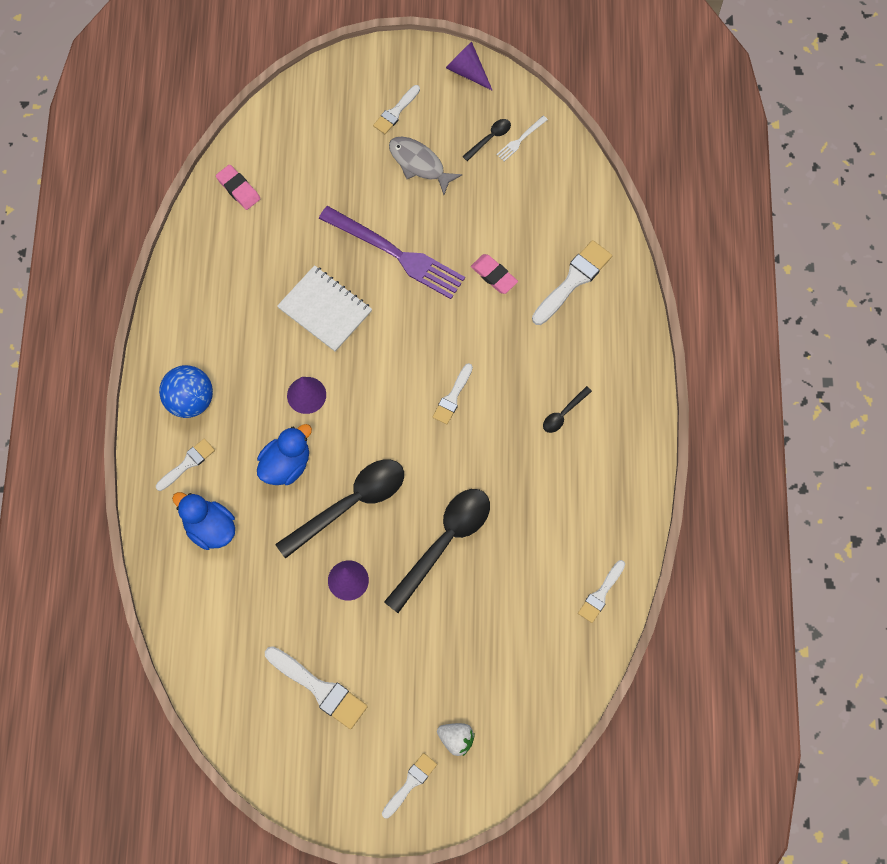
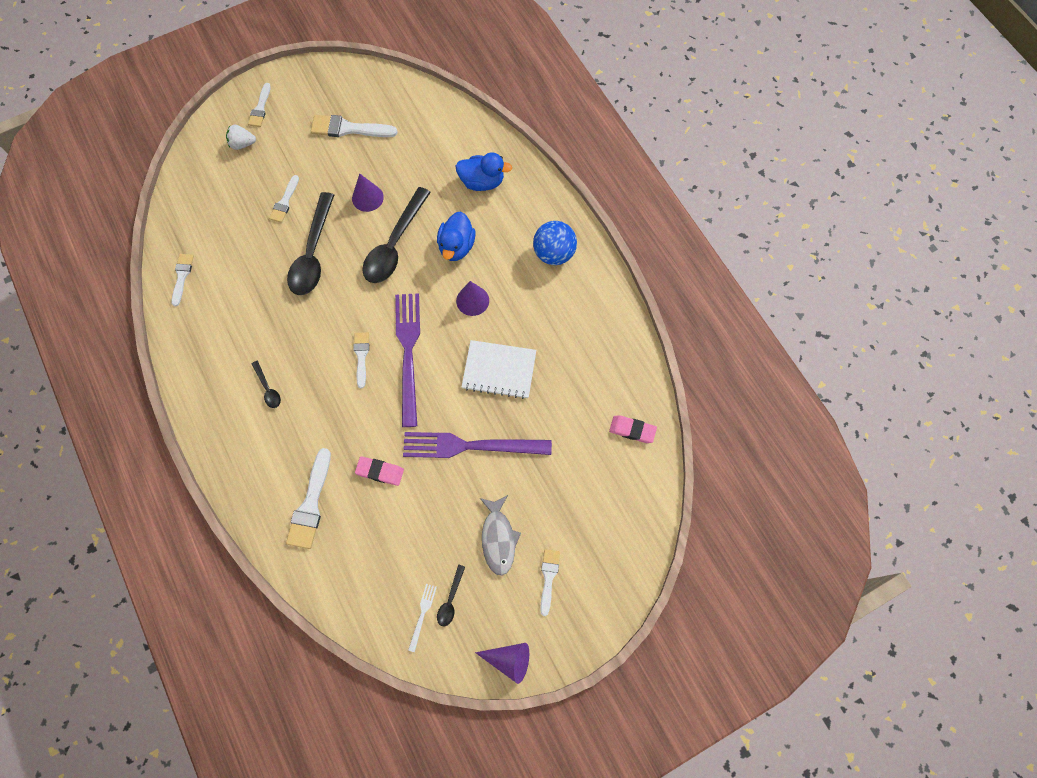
camera: 150 degrees right, 0 degrees up
white brush [156,438,215,491] -> white brush moved to [269,175,299,223]
grey fish [389,137,462,195] -> grey fish turned 75 degrees clockwise [480,495,521,576]
black spoon [543,386,592,433] -> black spoon turned 135 degrees clockwise [252,361,281,408]
none -> purple fork [395,293,420,427]

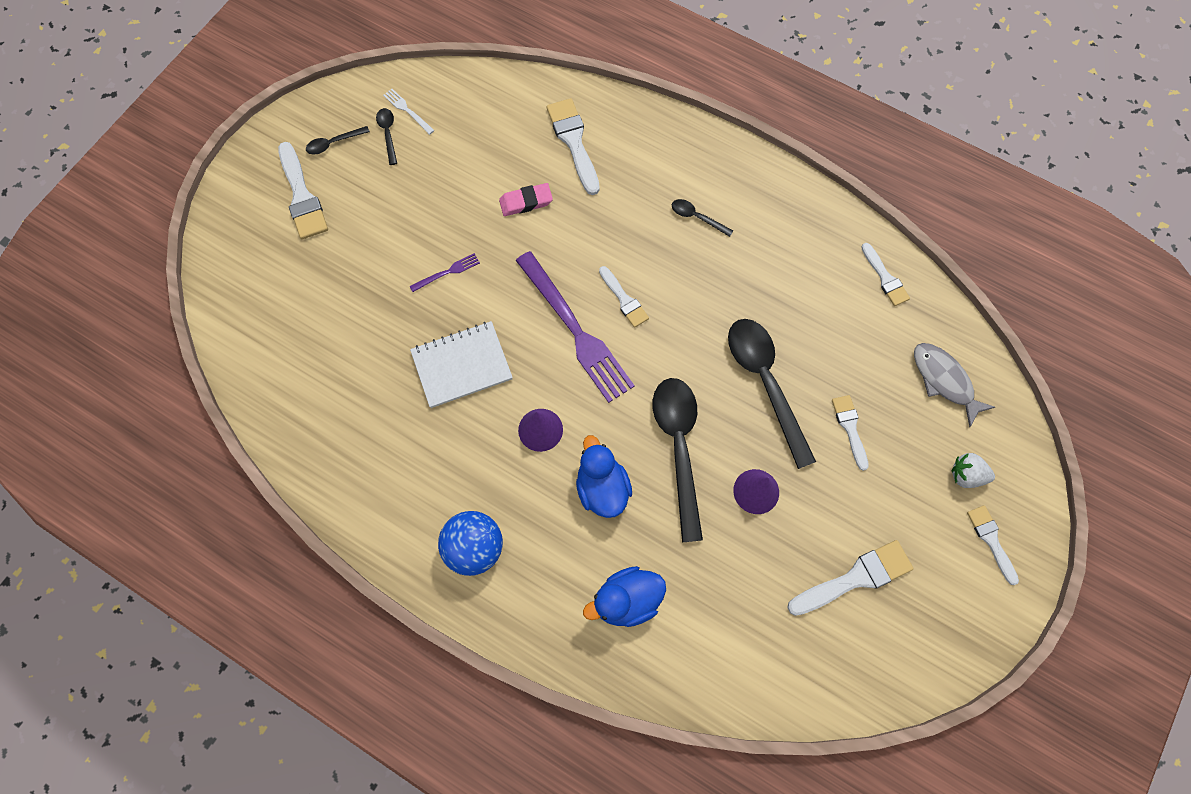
camera: 150 degrees right, 0 degrees up
white strawberry [226,125,256,150] -> white strawberry turned 135 degrees counterclockwise [951,453,995,488]
purple fork [403,432,552,458] -> purple fork [409,253,480,292], size x0.42
white fork [408,584,437,652] -> white fork turned 150 degrees clockwise [383,89,435,135]
purple cone [475,643,529,684] -> none
grey fish [480,495,521,576] -> grey fish moved to [914,343,995,428]
white brush [540,549,560,616] -> white brush [278,142,328,239], size x1.62
pink eraser [609,415,657,443] -> none
none -> black spoon [306,126,370,155]

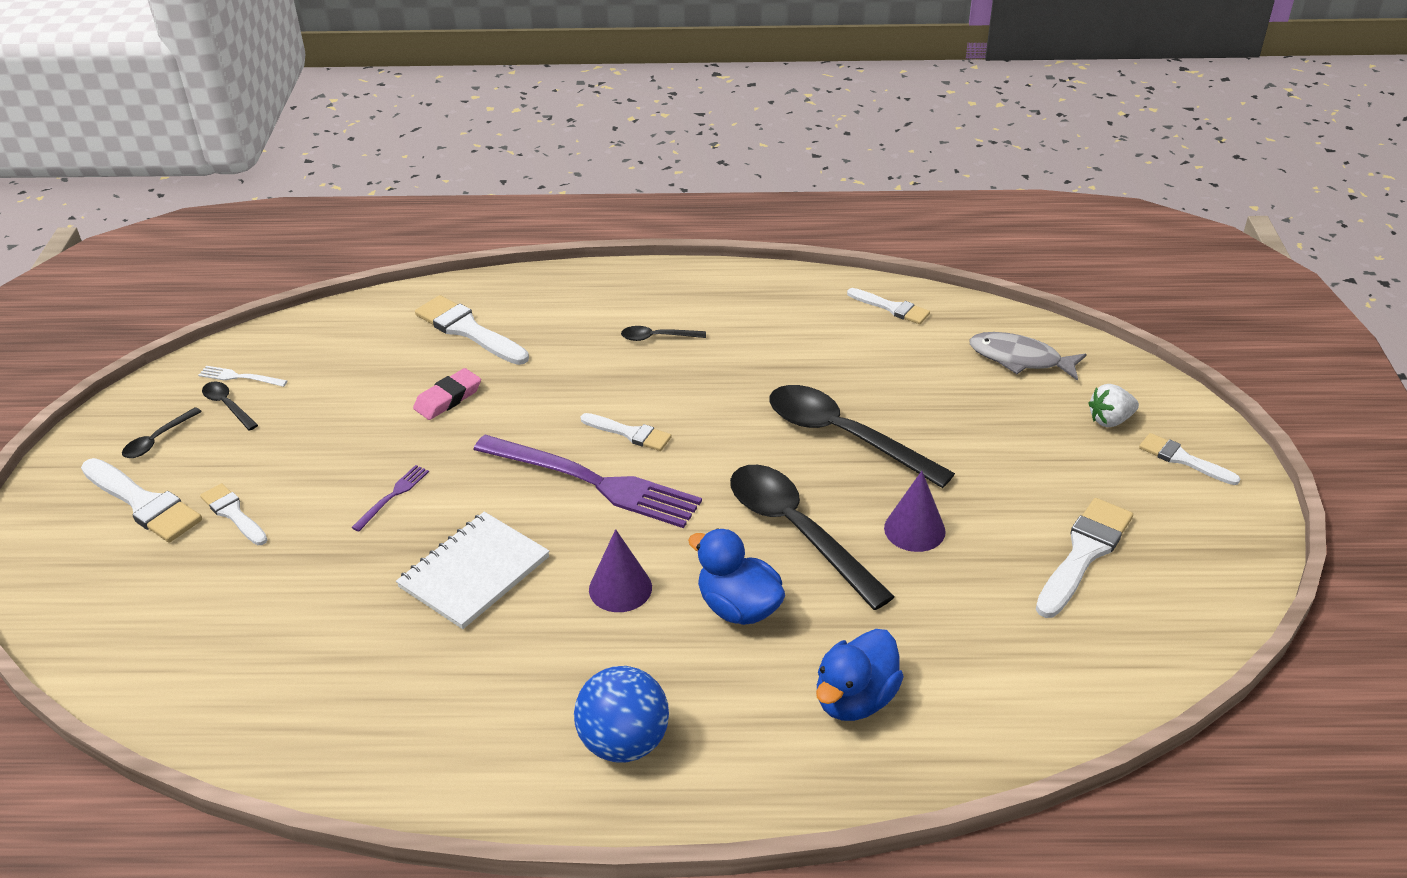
camera: 30 degrees left, 30 degrees down
white brush [832,395,869,471] -> white brush moved to [200,483,267,545]

